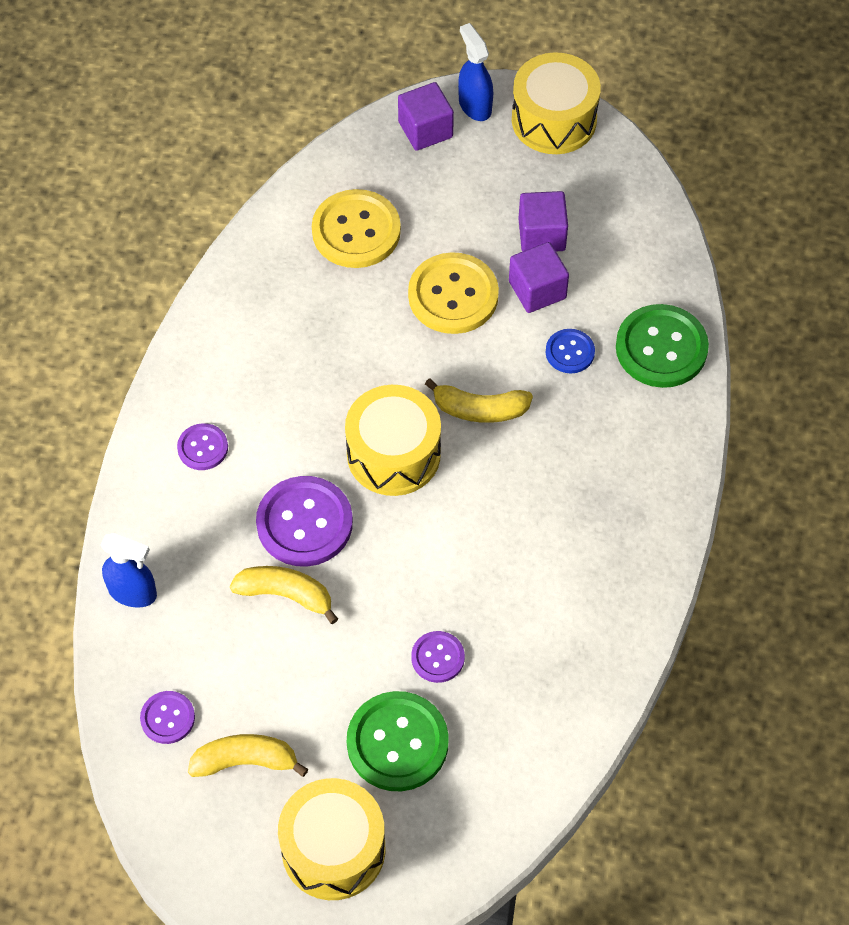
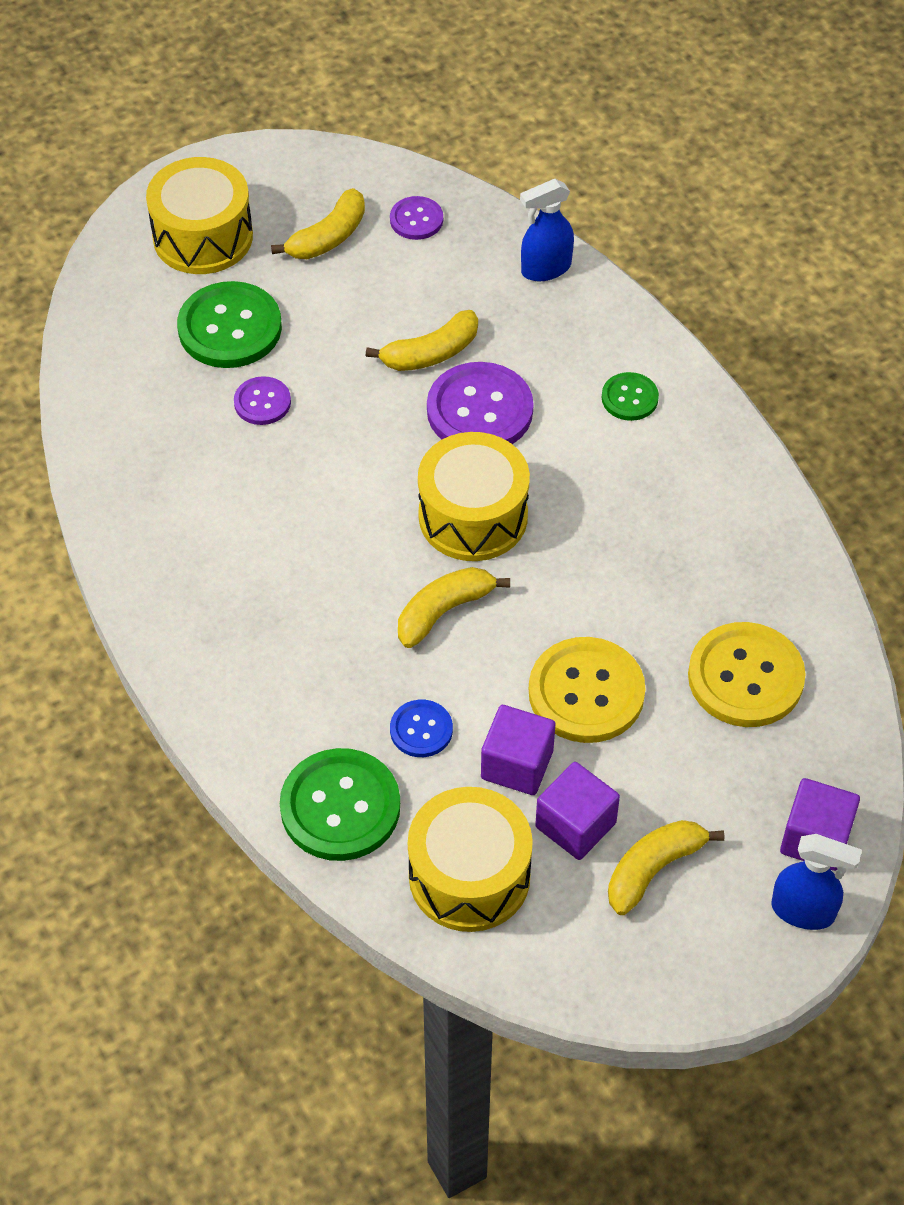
camera: 135 degrees right, 5 degrees down
purple button [177,423,228,470] -> green button [602,372,659,421]
yellow drum [512,52,601,154] -> yellow drum moved to [408,787,533,932]
none -> yellow banana [608,820,724,915]

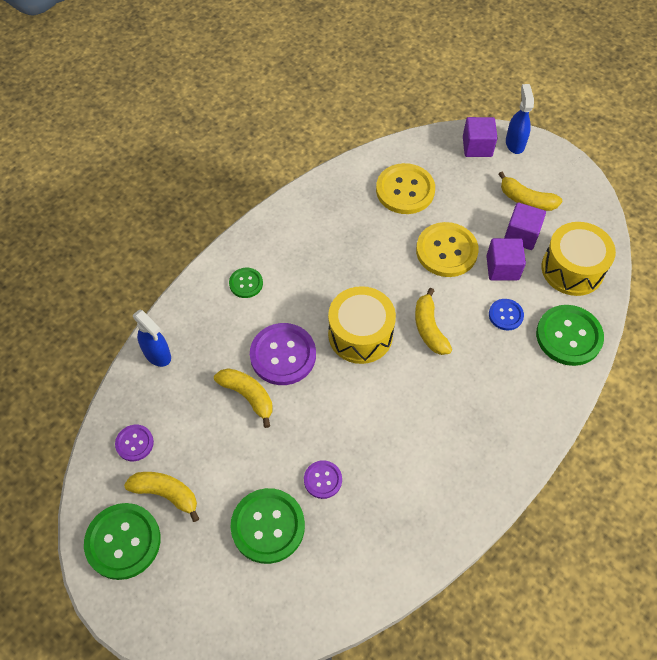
camera: 110 degrees left, 5 degrees up
yellow drum [146,157,253,274] -> none
yellow banana [398,567,510,648] -> yellow banana turned 45 degrees clockwise [415,288,452,355]
none -> green button [84,503,161,580]

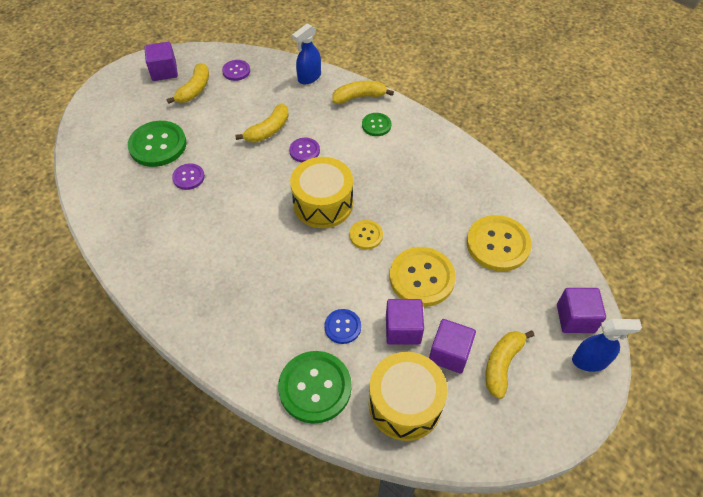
camera: 90 degrees right, 5 degrees down
green button [84,503,161,580] -> purple cube [144,42,178,81]
purple button [250,323,316,385] -> purple button [289,138,320,162], size x0.54
yellow banana [415,288,452,355] -> yellow banana moved to [332,81,394,104]
none -> yellow button [349,220,383,250]

